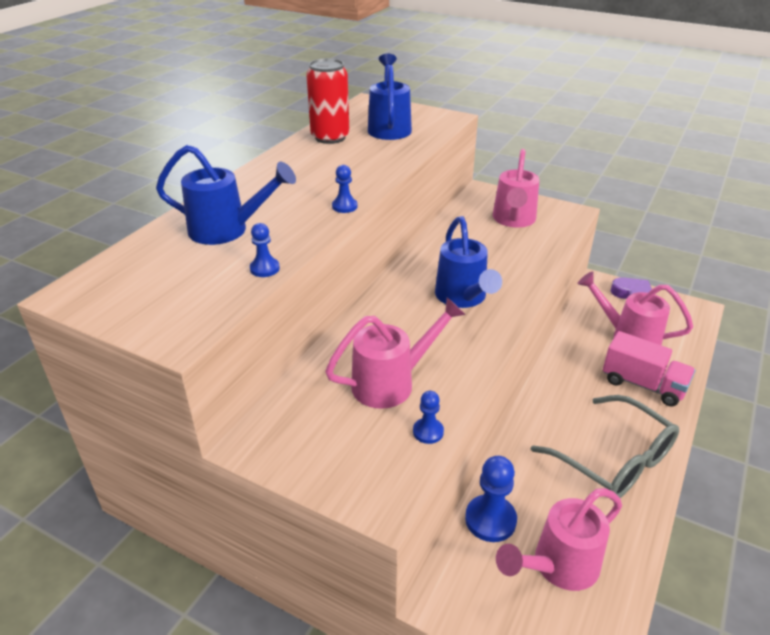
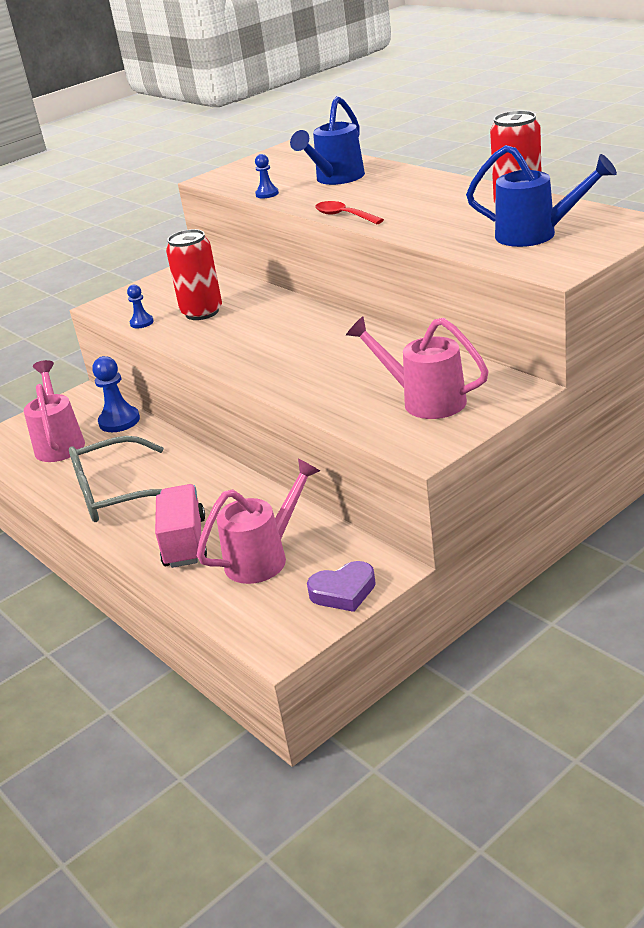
camera: 115 degrees right, 5 degrees down
pink watering can [325,297,466,409] -> red can [166,229,222,320]
blue pawn [332,165,358,213] -> red spoon [315,201,384,224]
blue watering can [435,216,502,308] -> none
pink truck [603,331,695,407] -> pink truck turned 120 degrees clockwise [155,484,207,568]

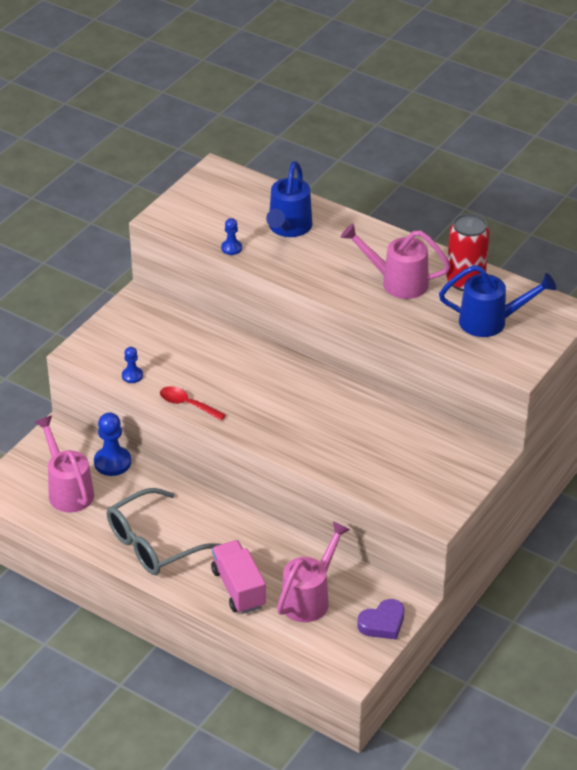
camera: 20 degrees left, 10 degrees up
red can [166,229,222,320] -> none
red spoon [315,201,384,224] -> red spoon moved to [160,386,226,421]
pink watering can [346,316,489,419] -> pink watering can moved to [341,223,450,299]

